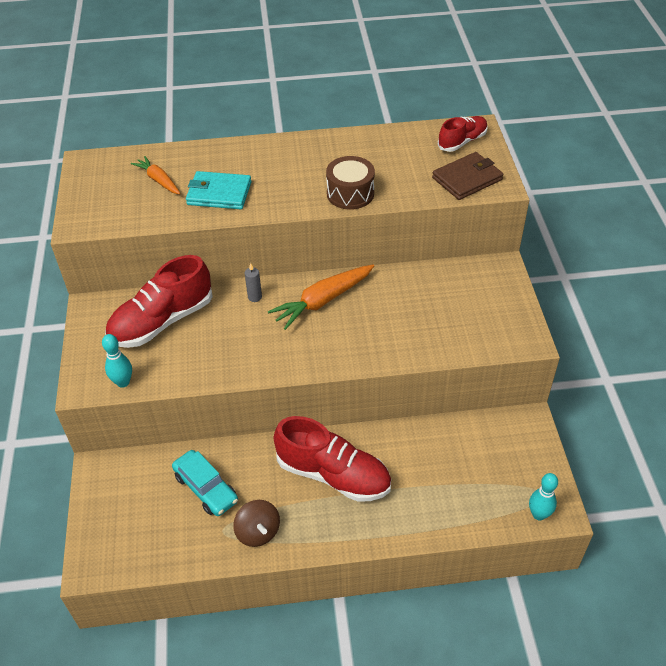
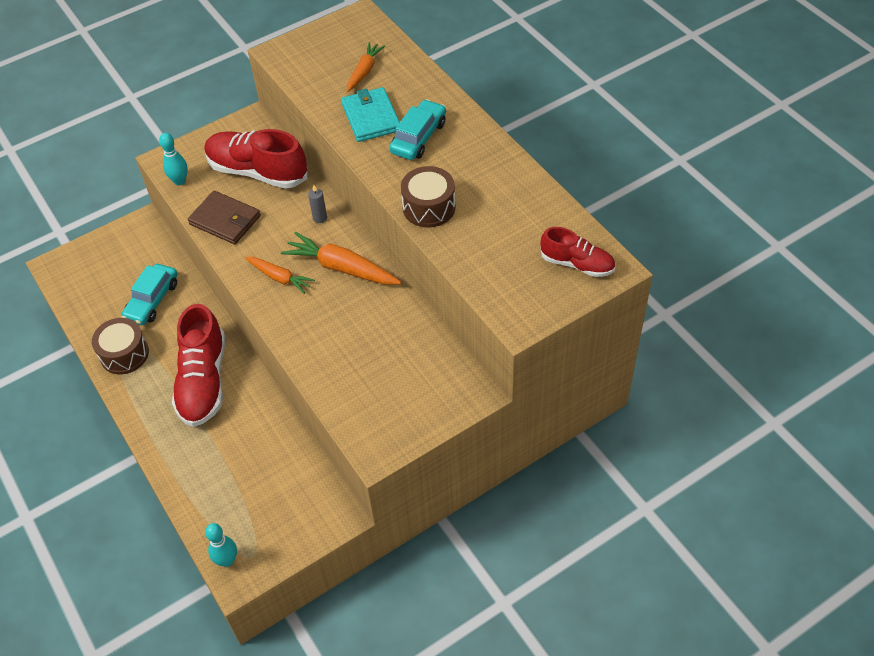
camera: 65 degrees right, 5 degrees up
brown spinning top [233,500,280,547] -> brown drum [92,318,149,374]
brown wallet [432,152,503,200] -> brown wallet moved to [188,191,261,244]
none -> orange carrot [245,257,315,294]
none -> turquoise car [389,99,446,160]

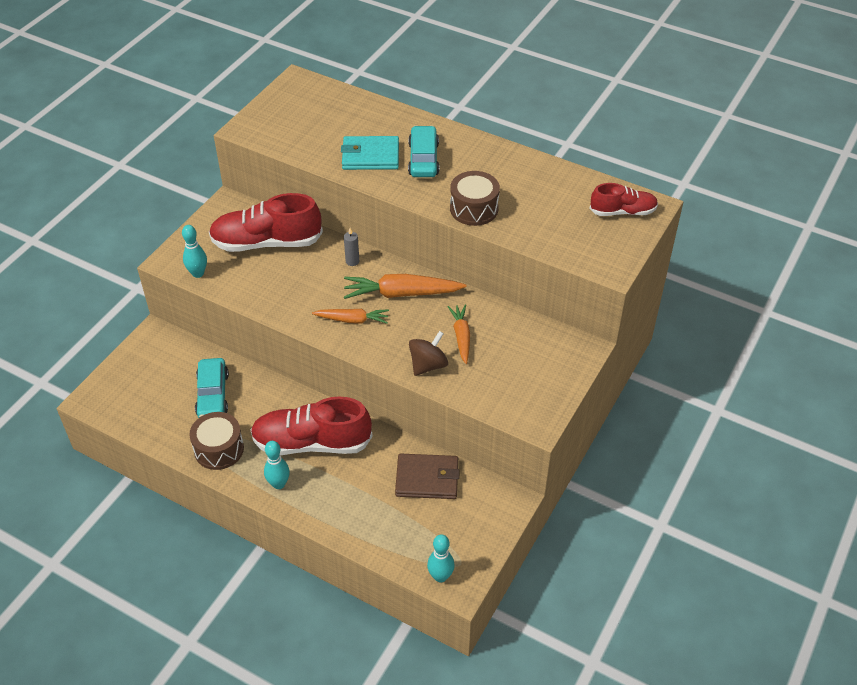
camera: 30 degrees left, 5 degrees down
red shoe [172,304,225,427] -> red shoe turned 120 degrees clockwise [251,396,373,455]
brown wallet [188,191,261,244] -> brown wallet moved to [395,454,460,499]
turquoise wallet [341,87,400,142] -> turquoise wallet turned 45 degrees counterclockwise [341,136,399,170]
orange carrot [347,42,385,92] -> orange carrot moved to [448,305,470,364]
none -> turquoise bowling pin [264,441,290,489]
none -> brown spinning top [409,331,448,376]

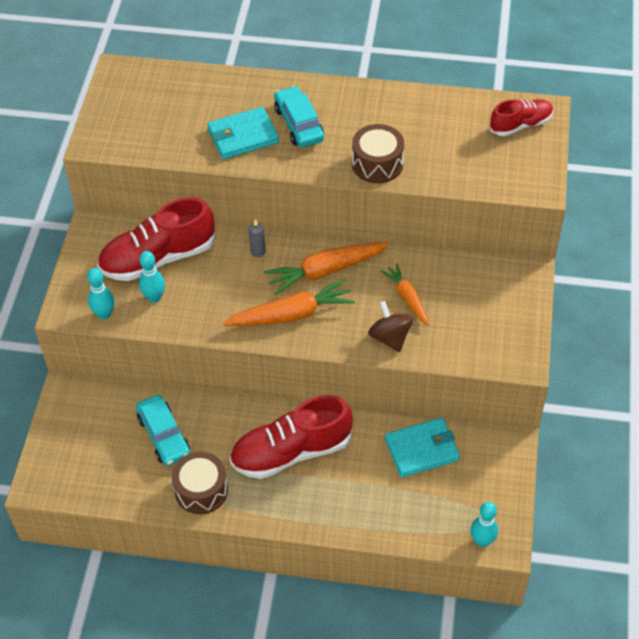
camera: 20 degrees left, 5 degrees up
turquoise bowling pin [264,441,290,489] -> turquoise bowling pin moved to [139,251,165,303]
orange carrot [312,309,389,324] -> orange carrot [223,279,355,326], size x1.62
brown wallet [395,454,460,499] -> turquoise wallet [385,418,460,478]
brown spinning top [409,331,448,376] -> brown spinning top turned 45 degrees counterclockwise [368,301,413,352]

